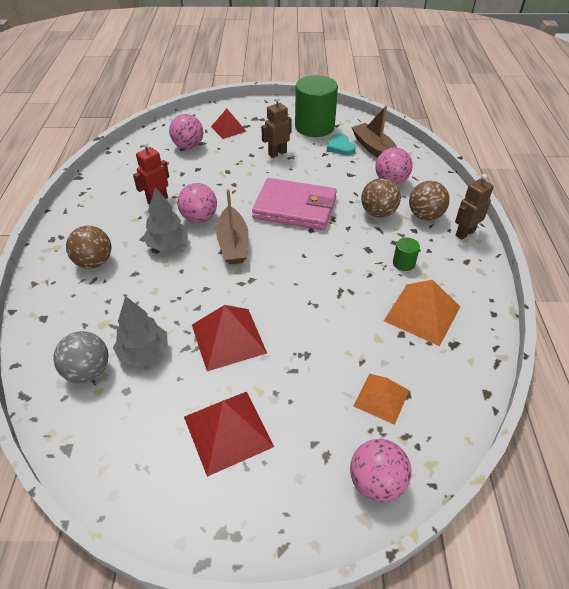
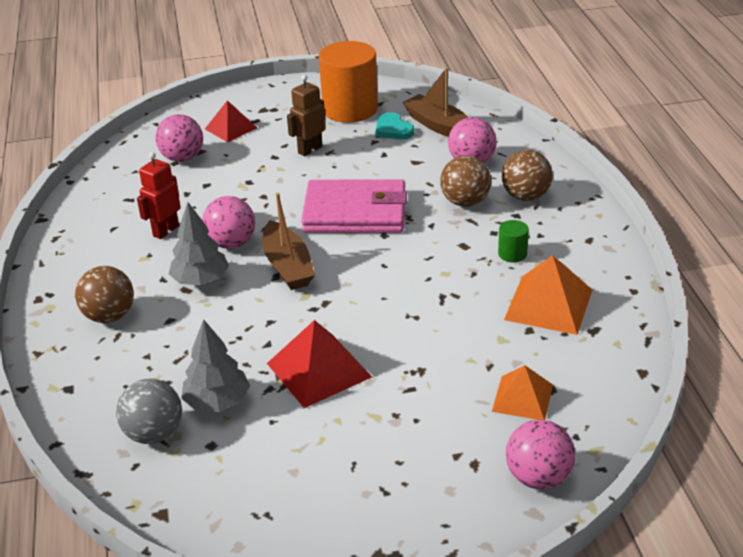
camera: 10 degrees left, 10 degrees down
red pyramid [184,392,274,477] -> none
green cylinder [295,75,338,137] -> orange cylinder [319,41,378,123]
brown robot [455,174,494,240] -> none

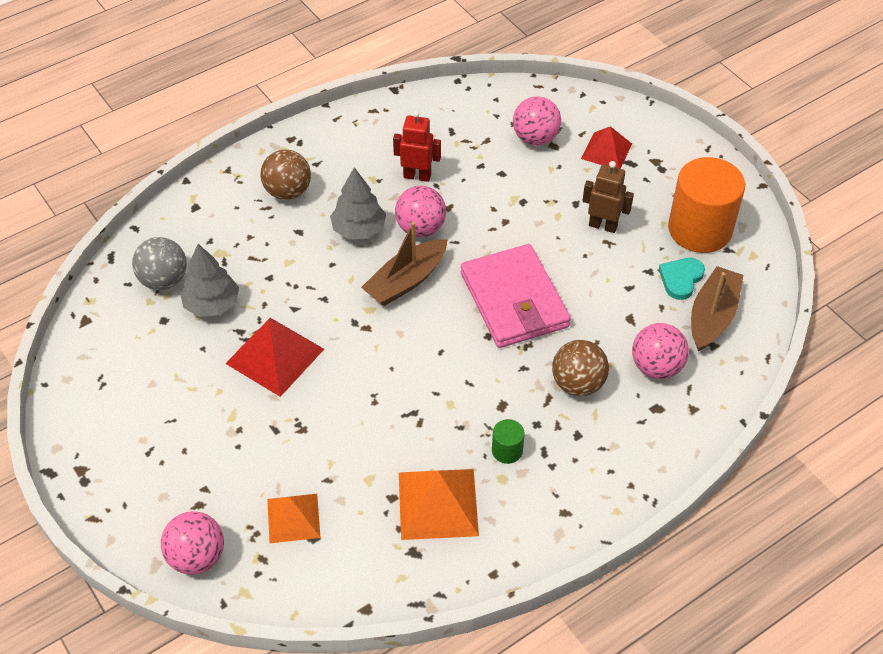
camera: 65 degrees right, 15 degrees up
brown ball [502,150,553,201] -> none

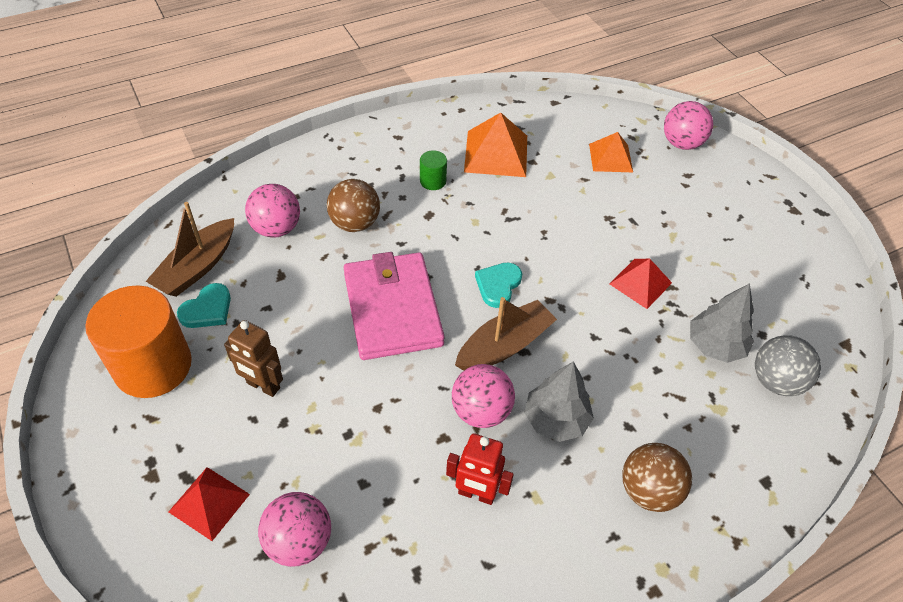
camera: 175 degrees left, 0 degrees up
red pyramid [225,318,324,397] -> red pyramid [610,259,672,309], size x0.65
none -> turquoise heart [475,262,522,308]

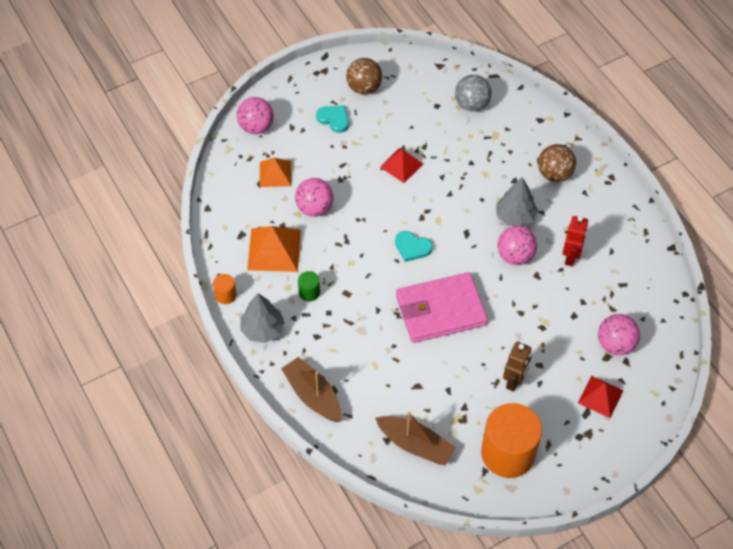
camera: 90 degrees left, 5 degrees up
turquoise heart [177,283,231,328] -> turquoise heart moved to [316,105,349,133]
pink ball [245,184,300,238] -> pink ball moved to [295,178,334,217]
brown ball [327,179,380,232] -> brown ball moved to [346,58,382,95]
brown boat [455,297,557,371] -> brown boat moved to [281,357,341,422]
grey tree [690,283,754,363] -> grey tree moved to [240,293,285,343]
none -> orange cylinder [213,274,237,304]

